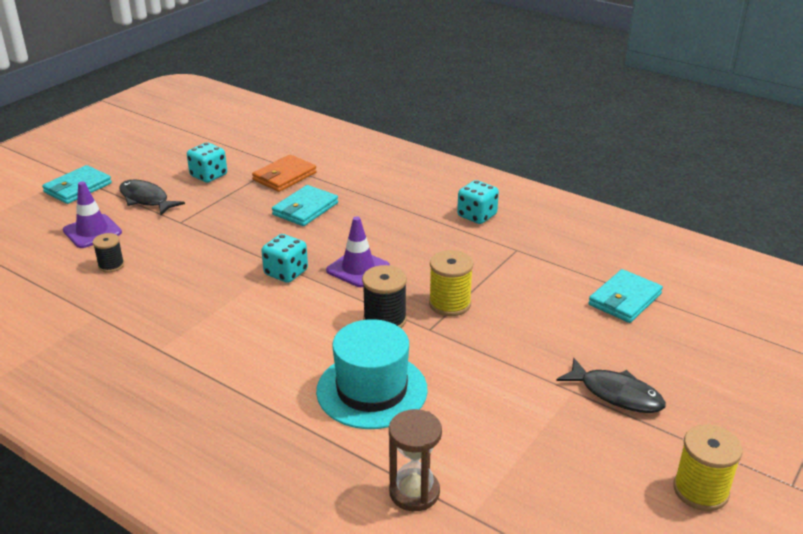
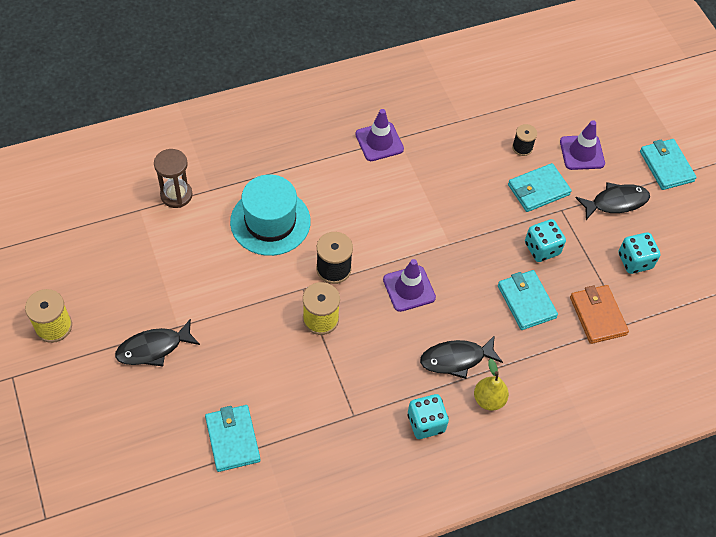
camera: 120 degrees right, 25 degrees up
turquoise dice [261,234,308,283] -> turquoise dice moved to [525,219,566,262]
none -> purple traffic cone [355,109,404,161]
none -> black fish [420,335,503,379]
none -> yellow pear [474,359,509,411]
none -> turquoise wallet [508,163,572,212]

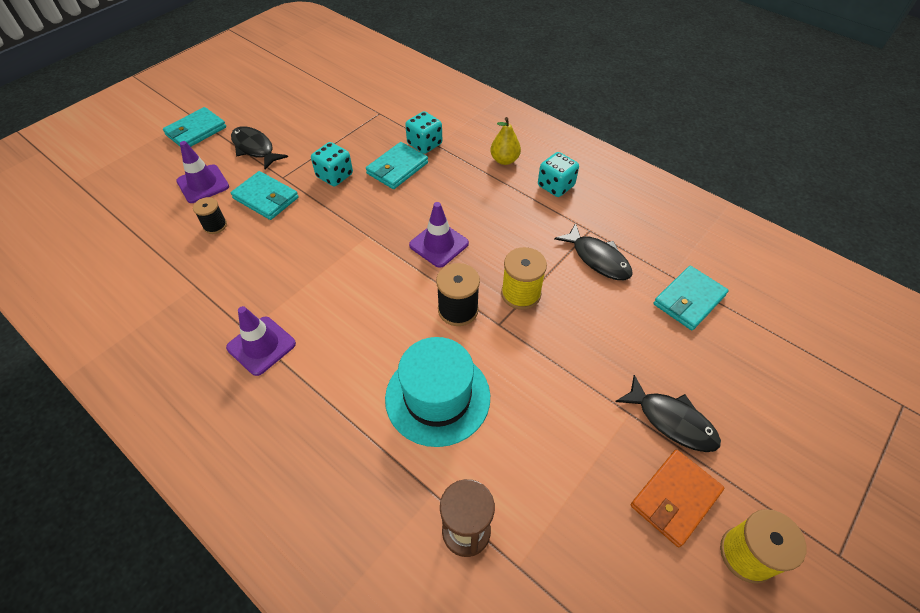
camera: 115 degrees left, 5 degrees down
black fish [420,335,503,379] -> black fish moved to [554,223,633,280]
orange wallet [570,285,629,344] -> orange wallet moved to [631,450,724,547]
turquoise dice [618,232,661,274] -> turquoise dice moved to [405,111,442,154]

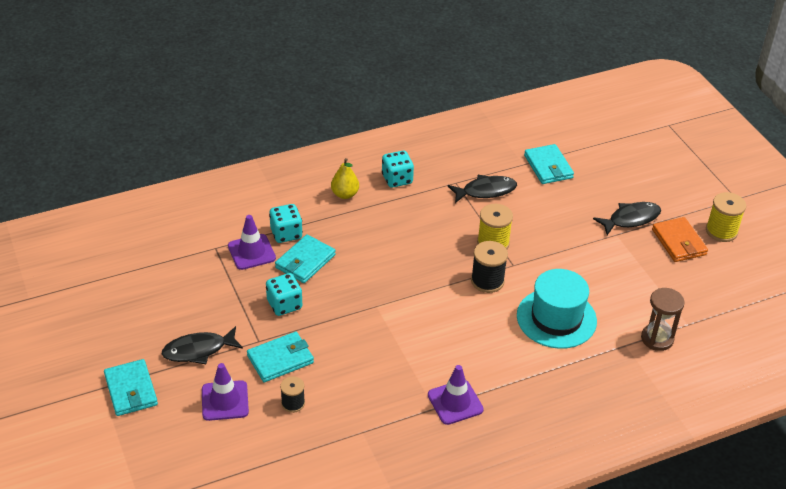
camera: 65 degrees left, 10 degrees down
turquoise wallet [366,142,428,189] -> turquoise wallet turned 60 degrees clockwise [275,234,336,283]
purple traffic cone [409,202,469,268] -> purple traffic cone moved to [228,215,276,270]

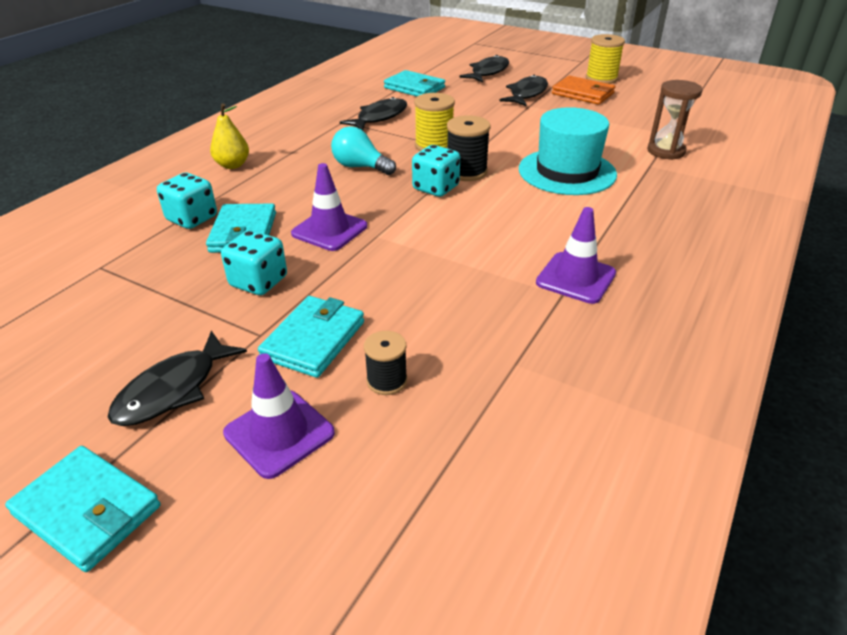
camera: 35 degrees left, 5 degrees down
purple traffic cone [228,215,276,270] -> purple traffic cone moved to [291,163,367,251]
turquoise dice [382,151,414,188] -> turquoise dice moved to [412,145,460,197]
none -> turquoise light bulb [331,126,396,175]
none -> black fish [459,55,509,83]

